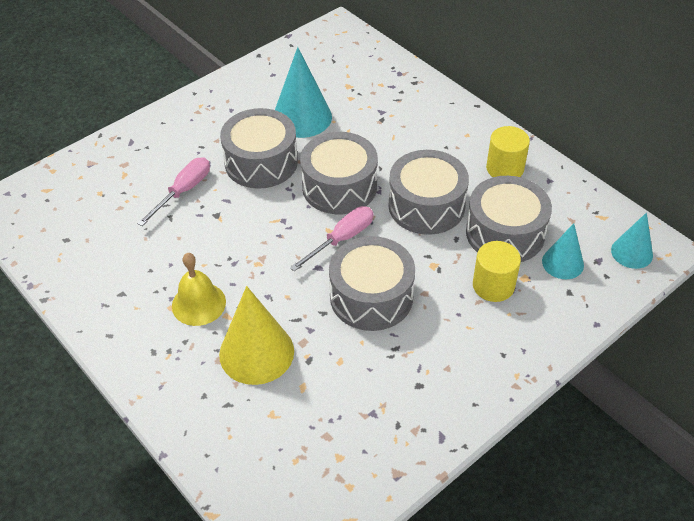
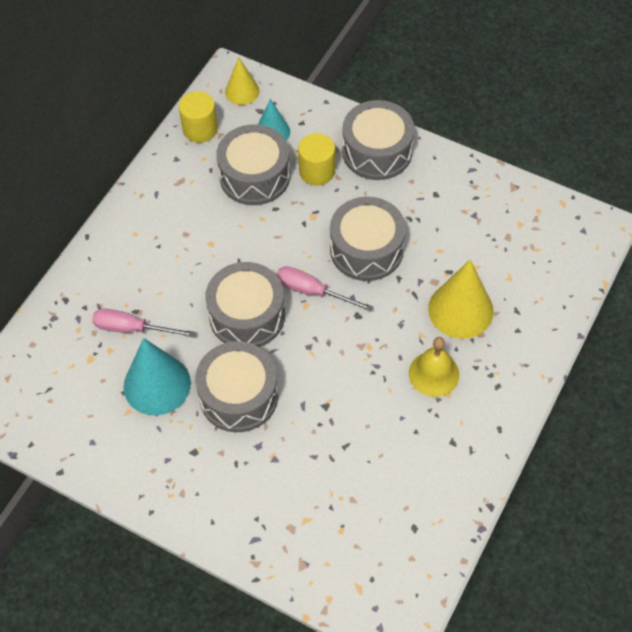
camera: 110 degrees left, 10 degrees up
pink screwdriver [137,157,210,226] -> pink screwdriver moved to [92,308,195,337]
grey drum [389,150,469,235] -> grey drum moved to [342,100,414,180]
yellow cylinder [486,126,530,177] -> yellow cylinder moved to [179,91,218,143]
turquoise cone [611,212,653,269] -> yellow cone [225,57,260,105]

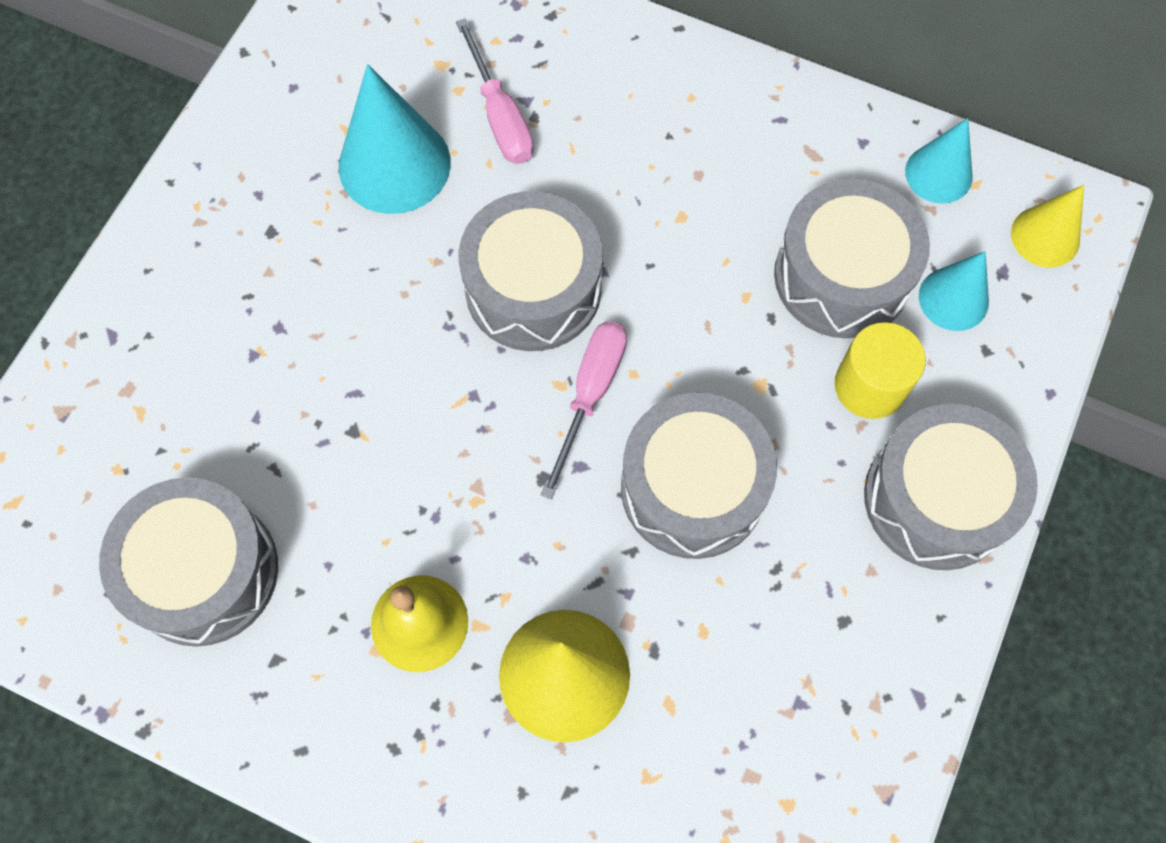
camera: 85 degrees right, 10 degrees up
pink screwdriver [92,308,195,337] -> pink screwdriver turned 150 degrees clockwise [456,18,534,164]
yellow cylinder [179,91,218,143] -> turquoise cone [905,118,973,204]
grey drum [195,341,278,432] -> grey drum moved to [99,477,278,647]

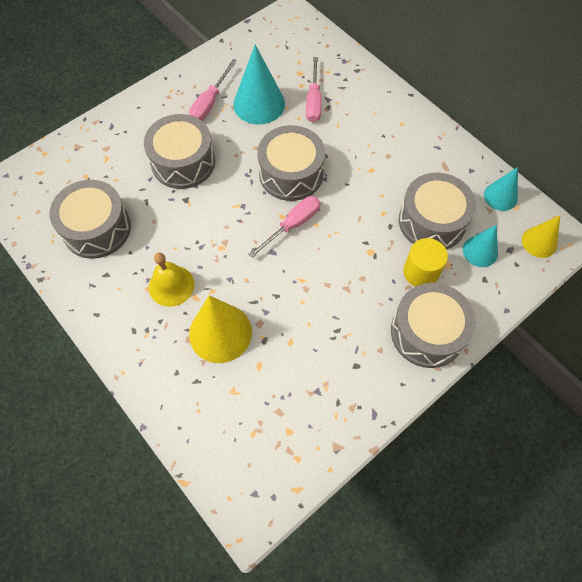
camera: 25 degrees right, 5 degrees down
grey drum [621,393,777,559] -> grey drum moved to [144,114,215,189]
none -> pink screwdriver [189,61,236,121]

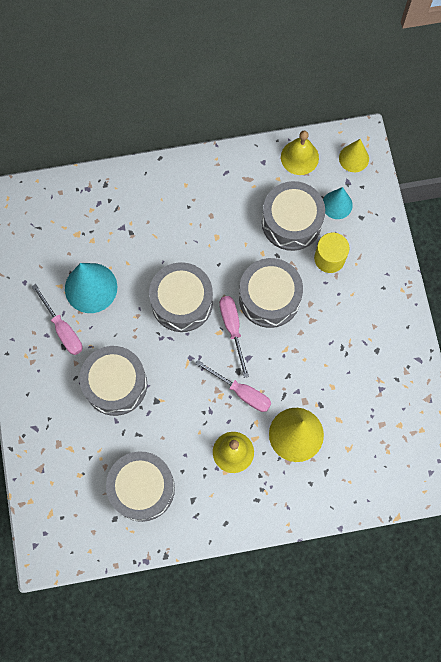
camera: 60 degrees left, 10 degrees up
pink screwdriver [306,57,322,122] -> pink screwdriver moved to [195,360,272,412]
grey drum [391,283,476,368] -> grey drum moved to [239,258,303,328]
turquoise cone [484,167,518,211] -> yellow bell [281,131,319,175]

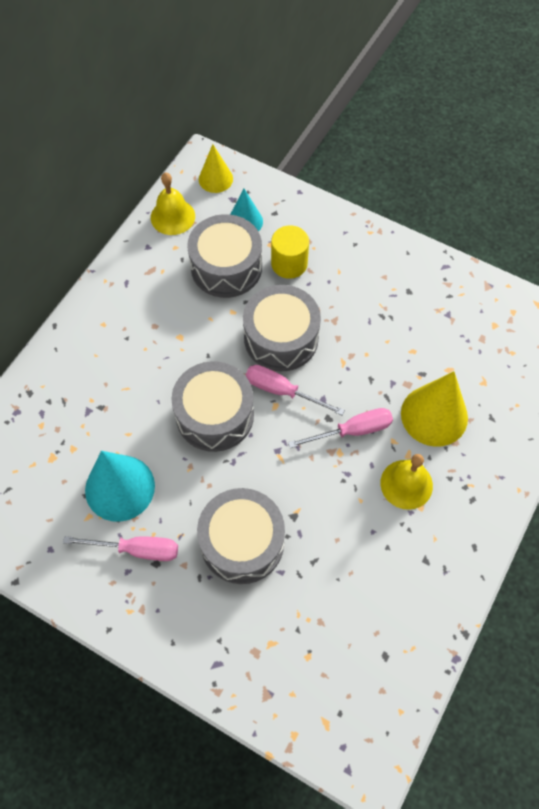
camera: 50 degrees left, 10 degrees down
grey drum [106,451,175,522] -> none

